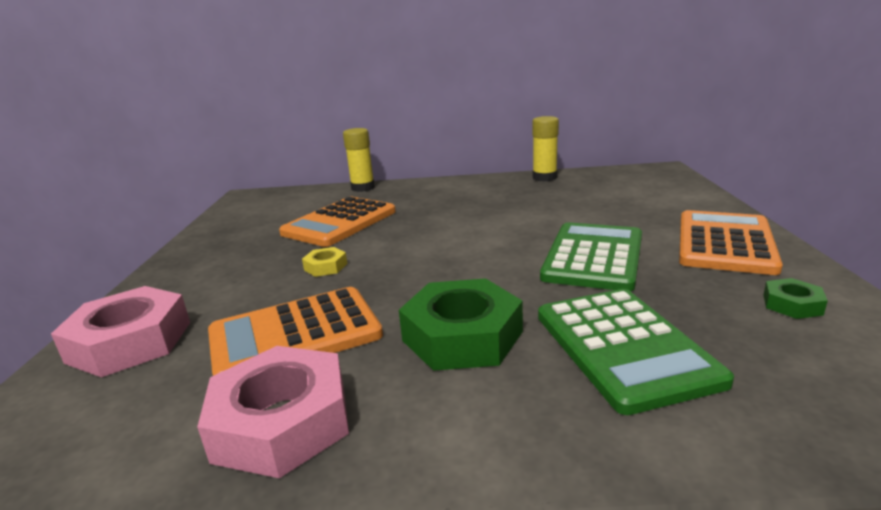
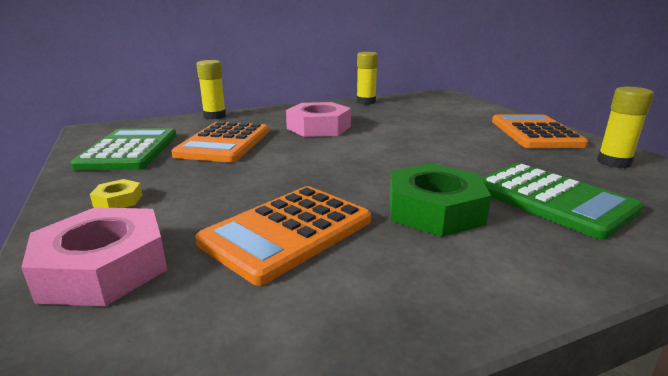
camera: 25 degrees left, 0 degrees up
pink nut [197,346,349,478] -> pink nut moved to [286,102,351,137]
yellow nut [302,247,347,277] -> yellow nut moved to [90,179,142,208]
green calculator [540,222,642,291] -> green calculator moved to [70,128,176,170]
green nut [763,278,828,319] -> yellow glue stick [597,87,654,168]

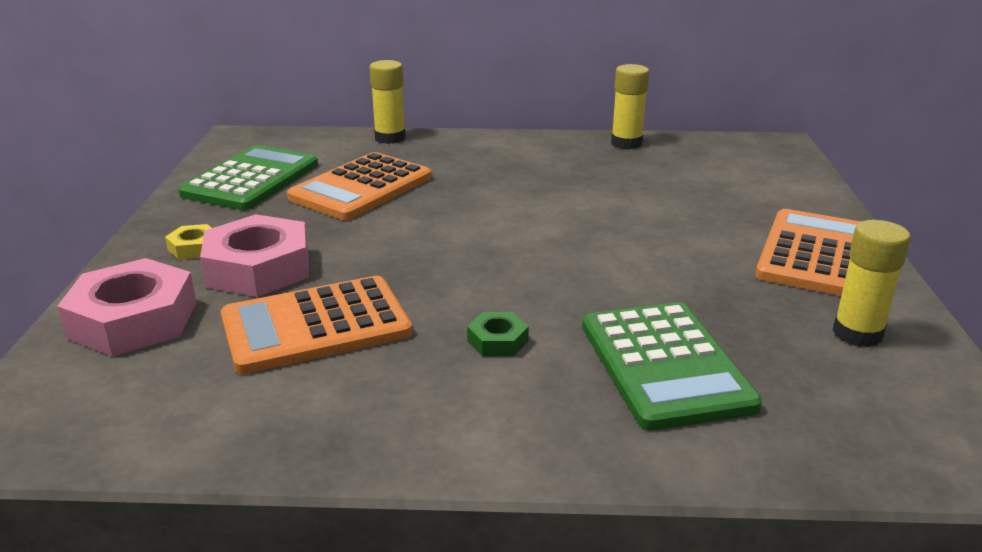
camera: 25 degrees right, 5 degrees up
pink nut [286,102,351,137] -> pink nut moved to [200,214,309,297]
green nut [389,163,491,237] -> green nut [467,312,529,357], size x0.47

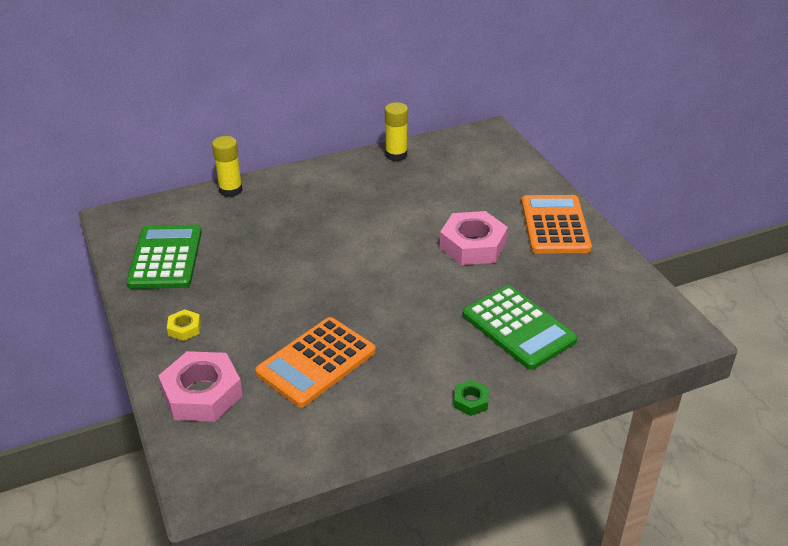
camera: 25 degrees left, 10 degrees up
pink nut [200,214,309,297] -> pink nut moved to [440,211,508,265]
orange calculator [287,152,431,220] -> none
green nut [467,312,529,357] -> green nut moved to [454,380,488,416]
yellow glue stick [833,220,911,347] -> none

